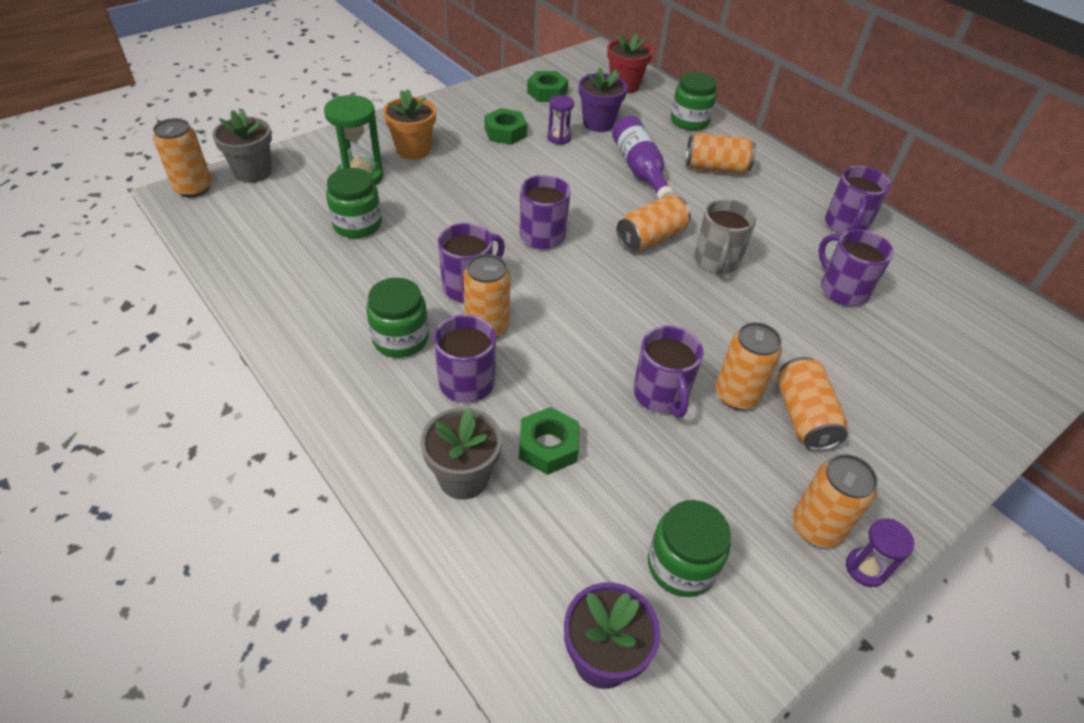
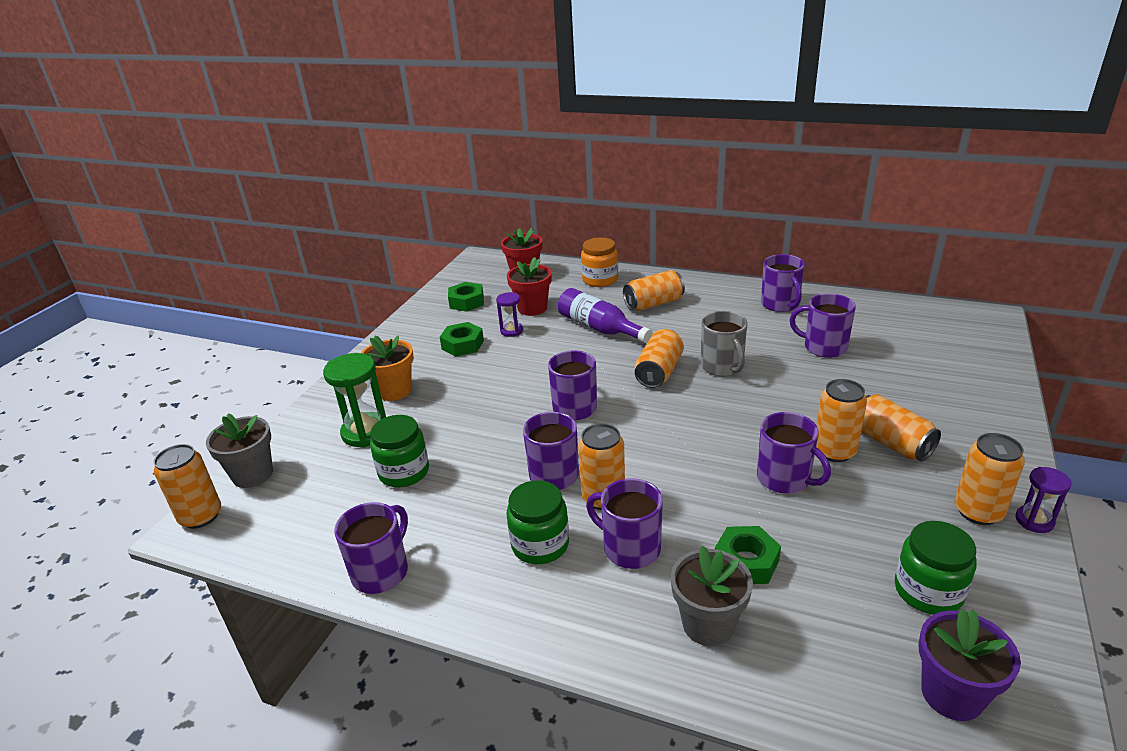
camera: 25 degrees left, 15 degrees down
purple flower pot [579,67,627,132] -> red flower pot [507,257,552,316]
green jar [671,72,717,131] -> orange jar [581,237,618,287]
none -> purple mug [334,502,408,594]

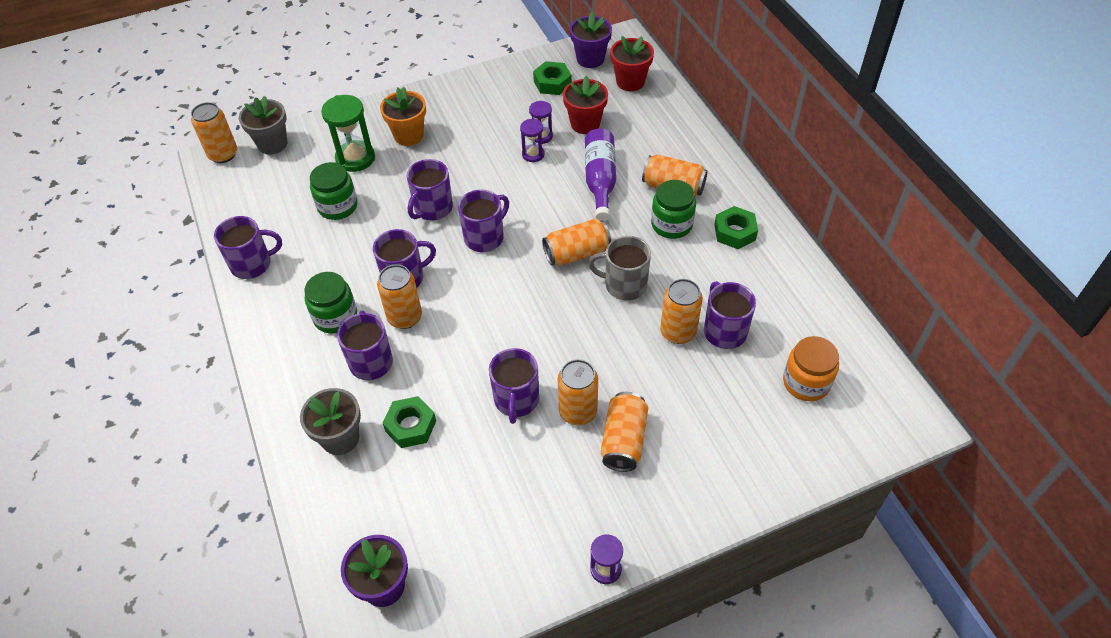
camera: 45 degrees right, 20 degrees up
green nut [440,322,484,357] -> green nut moved to [714,206,758,249]
orange jar [581,237,618,287] -> orange jar moved to [783,336,839,401]
grey mug [701,311,748,376] -> grey mug turned 75 degrees clockwise [588,236,651,301]
purple mug [761,254,805,312] -> purple mug moved to [407,159,453,220]
green jar [895,521,977,615] -> green jar moved to [651,180,696,239]
orange can [955,433,1025,525] -> orange can moved to [660,279,703,344]
none -> purple hourglass [520,119,544,162]
none -> purple flower pot [570,12,612,68]

